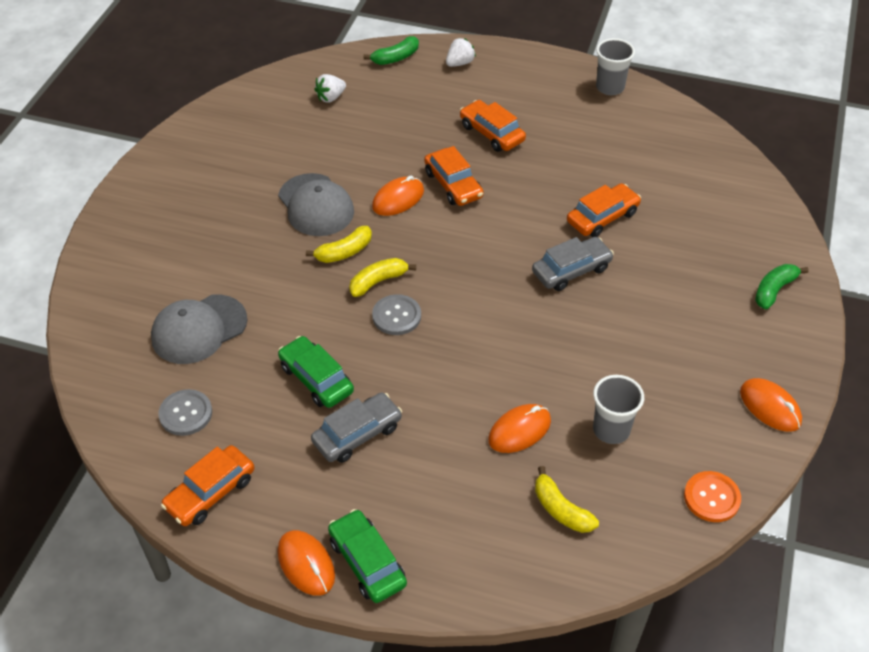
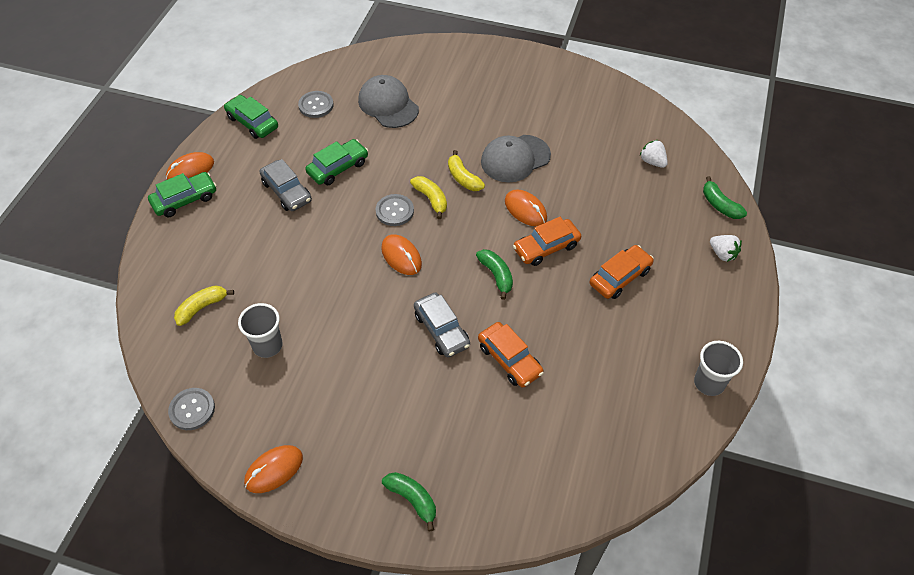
camera: 90 degrees right, 5 degrees up
orange car [161,445,255,526] -> green car [224,95,278,139]
orange mouse [488,404,551,453] -> orange mouse moved to [381,234,422,275]
orange button [684,471,741,522] -> grey button [168,388,215,430]
none -> green banana [476,249,513,300]

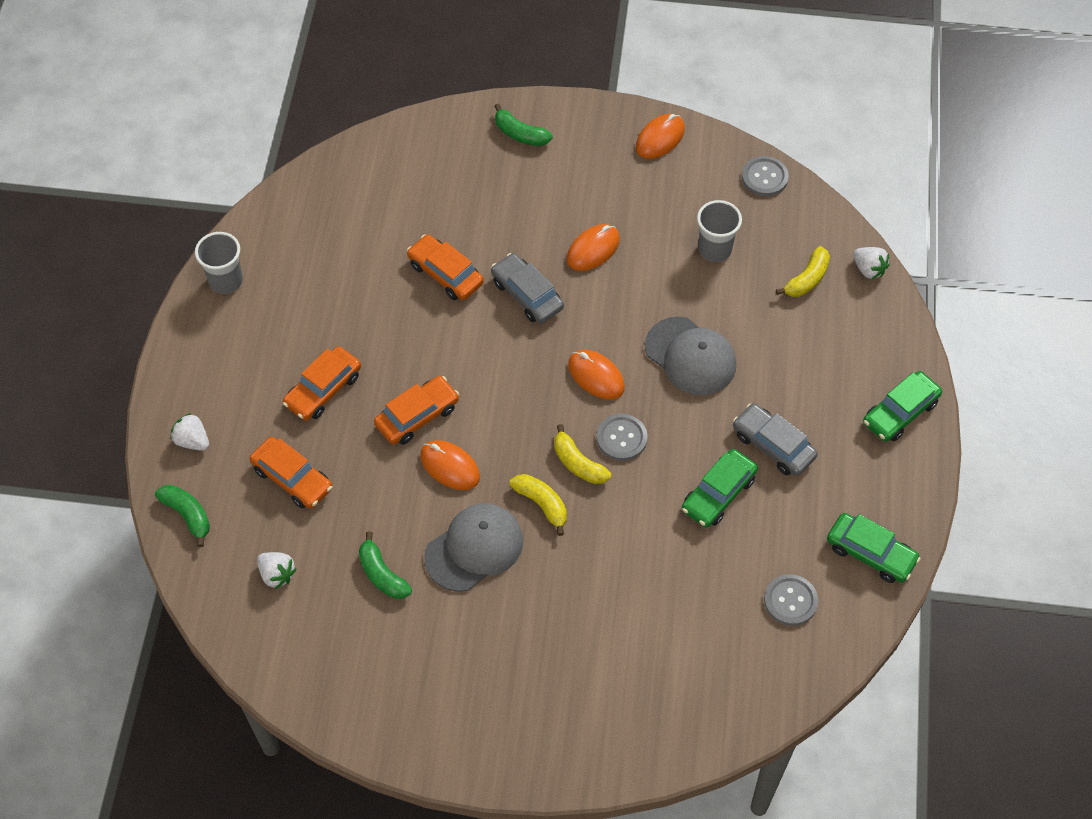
camera: 170 degrees right, 5 degrees up
orange mouse [166,152,214,180] -> orange mouse moved to [567,224,620,271]
grey cap [358,75,419,128] -> grey cap moved to [645,317,736,395]
green banana [476,249,513,300] -> green banana moved to [359,532,412,599]
none -> orange car [250,437,333,509]
none -> white strawberry [853,247,890,280]

